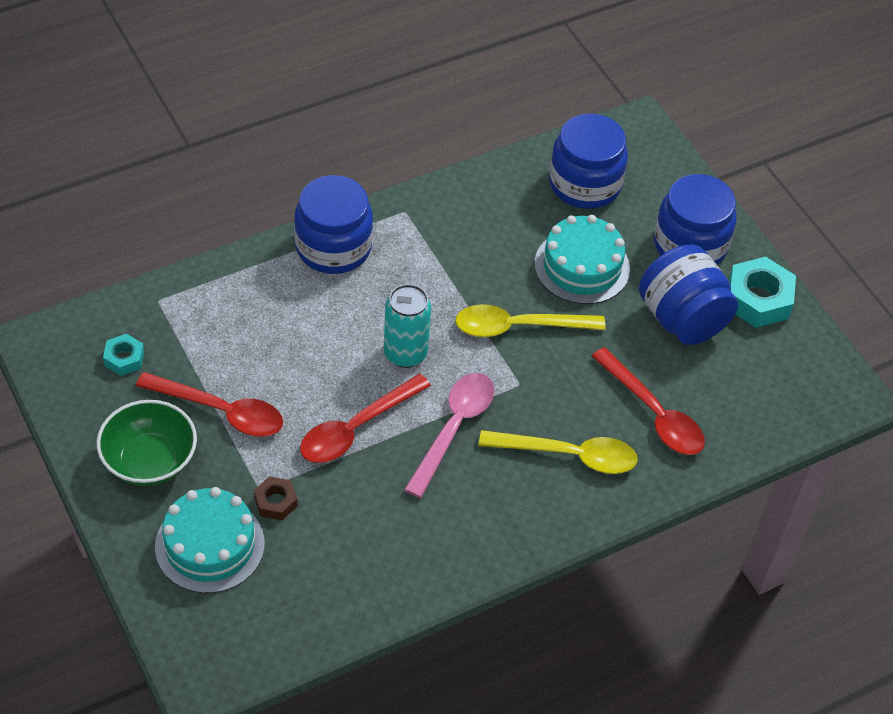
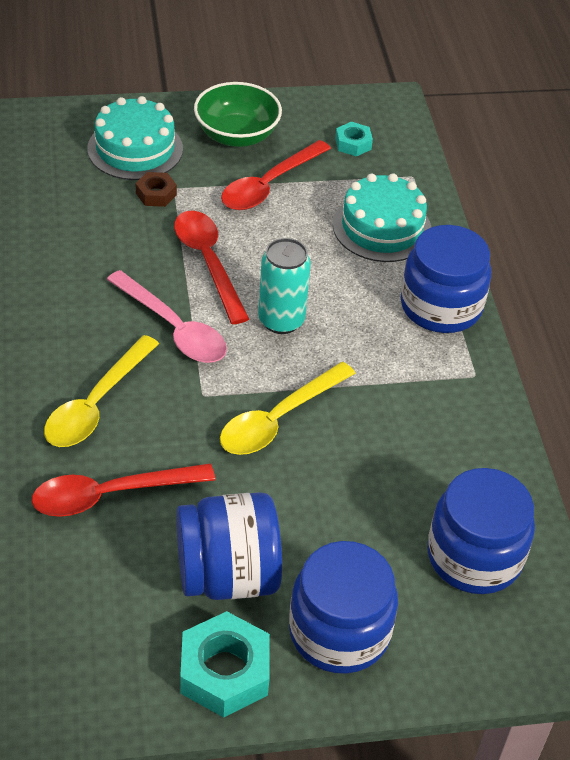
camera: 110 degrees right, 5 degrees down
yellow spoon [455,304,606,337] -> yellow spoon turned 150 degrees counterclockwise [220,362,356,455]
turquoise cake [534,215,630,304] -> turquoise cake moved to [333,173,431,262]

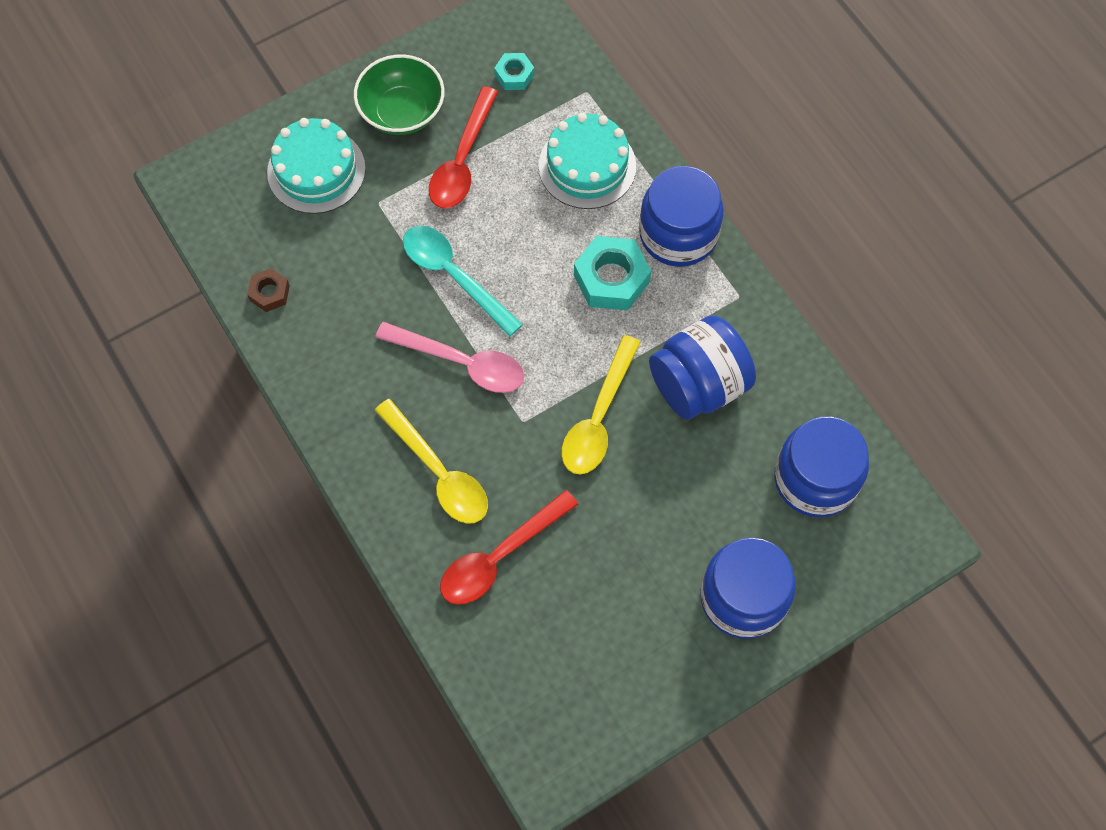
camera: 20 degrees left, 20 degrees up
yellow spoon [44,335,159,447] -> yellow spoon turned 45 degrees counterclockwise [375,399,488,524]
brown nut [136,172,177,207] -> brown nut moved to [247,268,290,312]
red spoon [174,211,249,324] -> turquoise spoon [403,226,523,337]
blue jar [176,492,282,600] -> blue jar moved to [649,315,756,420]
turquoise nut [180,611,270,718] -> turquoise nut moved to [574,236,651,310]
turquoise can [258,238,311,334] -> none

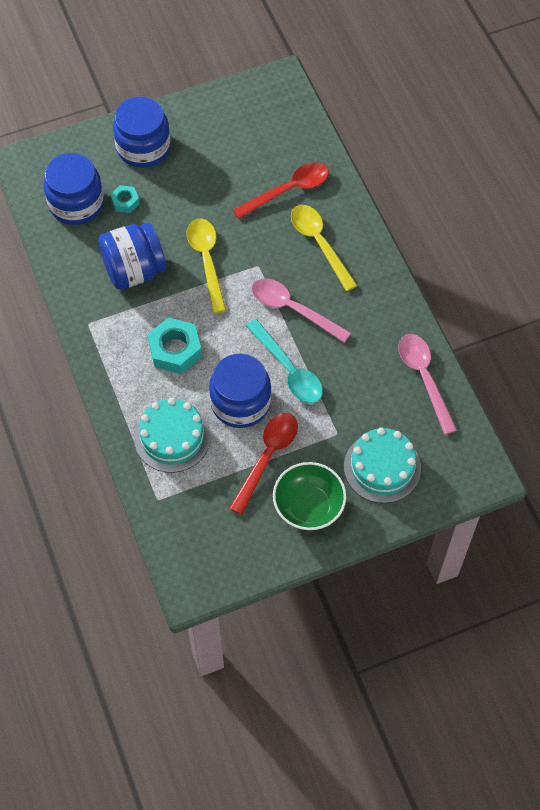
camera: 170 degrees left, 5 degrees down
brown nut [247,268,290,312] -> pink spoon [398,334,457,435]
turquoise nut [494,53,534,90] -> turquoise nut moved to [110,185,140,213]
yellow spoon [562,335,641,475] -> yellow spoon turned 45 degrees counterclockwise [186,218,226,314]
blue jar [639,166,724,267] -> blue jar moved to [209,353,271,428]

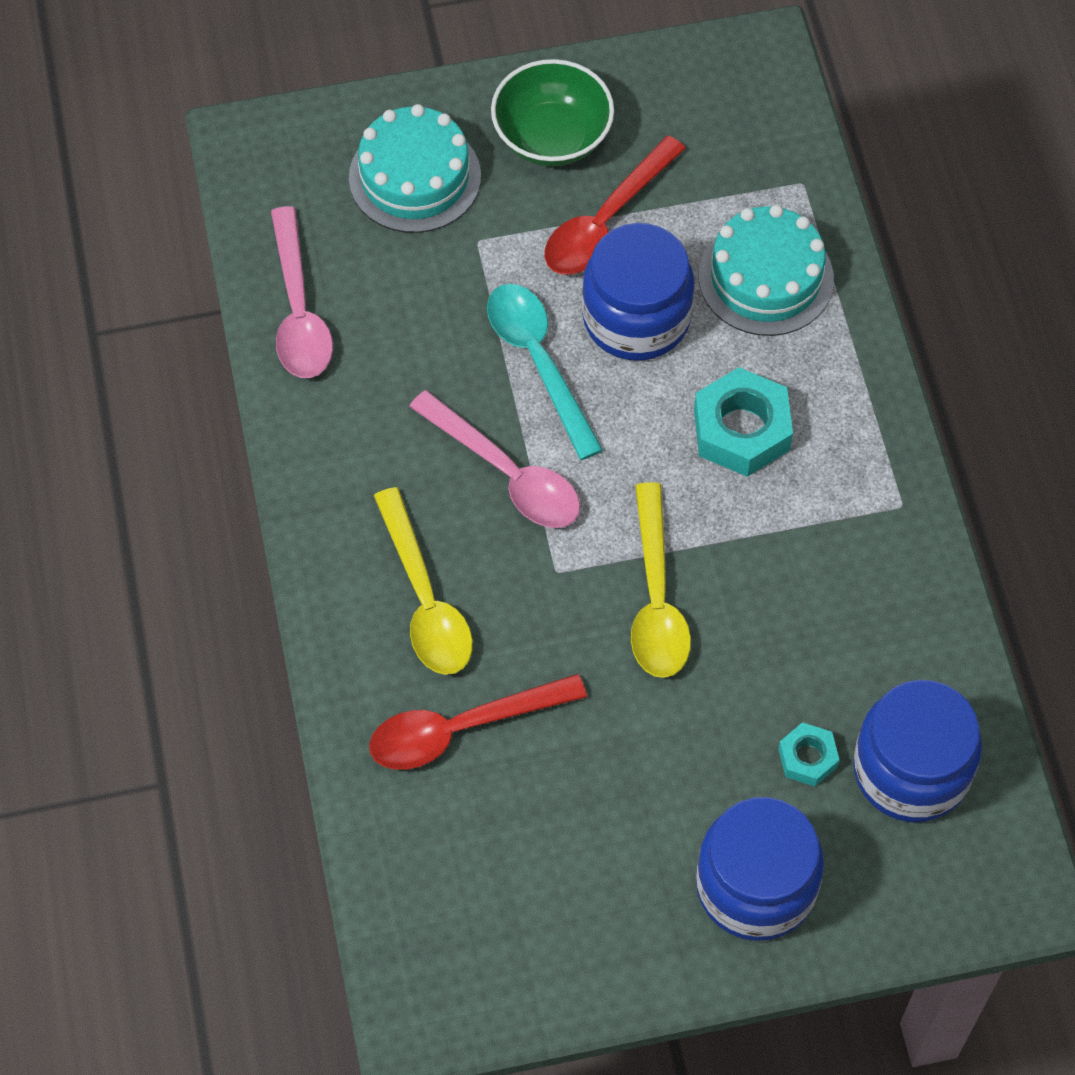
camera: 170 degrees left, 0 degrees up
blue jar [98,222,166,290] -> none

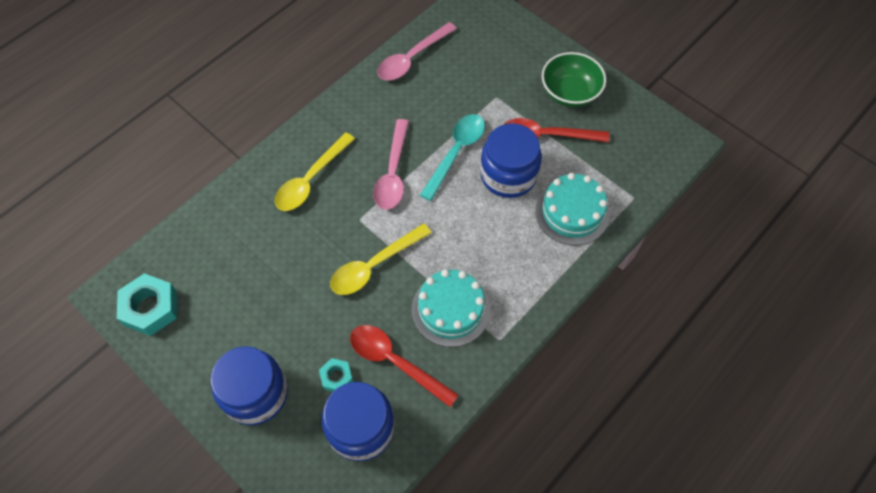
camera: 55 degrees right, 0 degrees up
turquoise cake [349,104,481,233] -> turquoise cake moved to [412,269,490,347]
red spoon [369,674,587,770] -> red spoon moved to [350,325,458,407]
turquoise nut [694,367,793,477] -> turquoise nut moved to [117,273,177,336]

